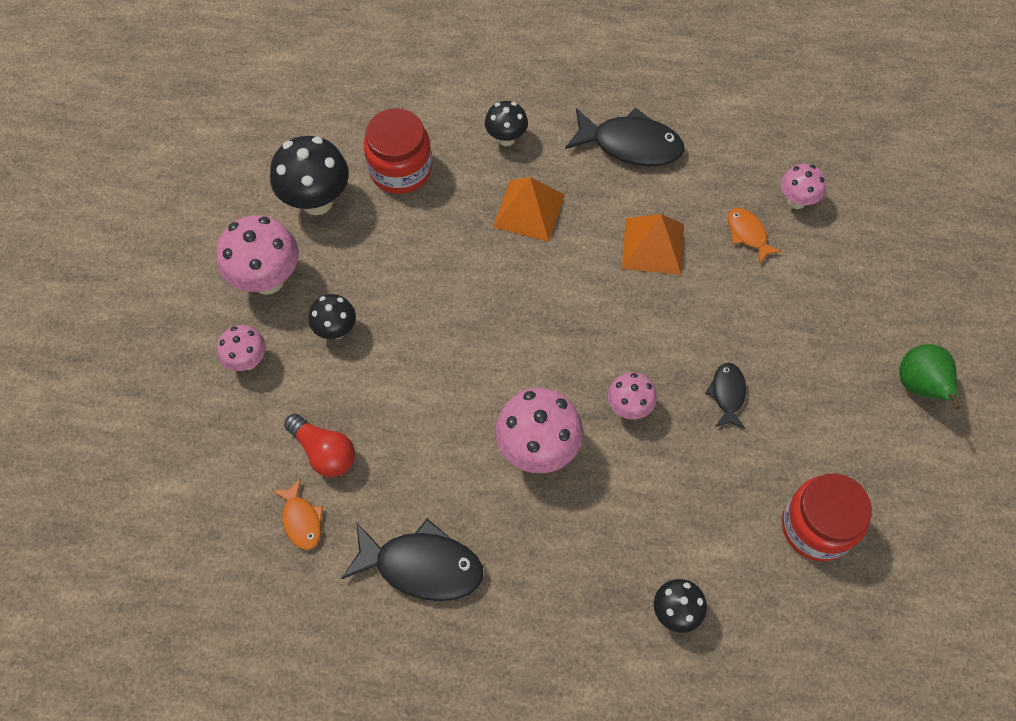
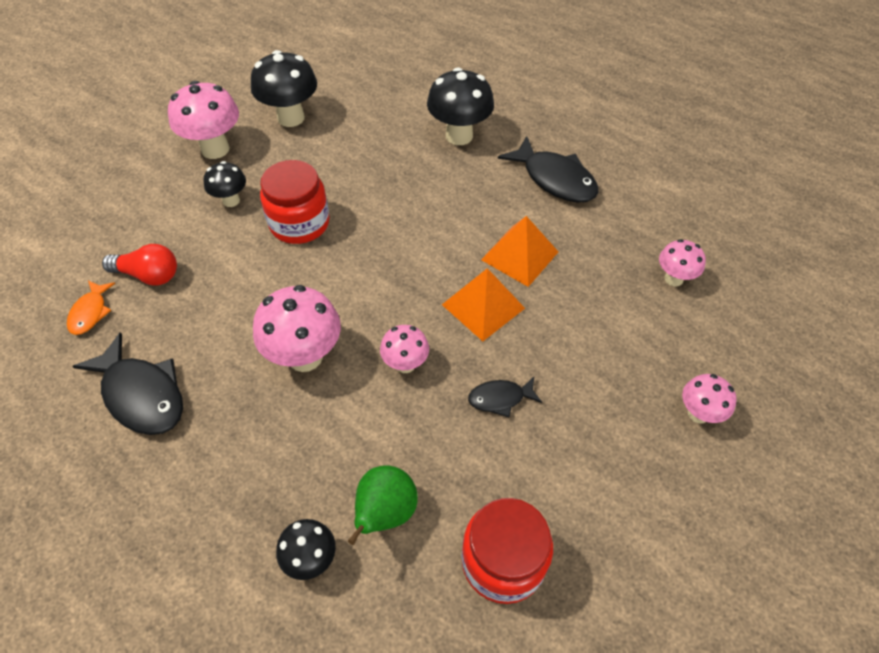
camera: 30 degrees right, 10 degrees down
pink mushroom [217,325,266,371] -> pink mushroom moved to [682,374,737,424]
red light bulb [284,414,355,477] -> red light bulb turned 60 degrees counterclockwise [102,244,177,285]
red jar [364,108,432,194] -> red jar moved to [260,160,330,244]
black mushroom [485,101,528,146] -> black mushroom [427,67,494,145], size x1.73
orange pyramid [493,177,565,242] -> orange pyramid moved to [442,268,525,341]
black fish [705,363,746,429] -> black fish turned 135 degrees counterclockwise [468,377,542,417]
orange fish [728,208,782,264] -> none
green pear [899,344,961,410] -> green pear moved to [348,465,418,545]

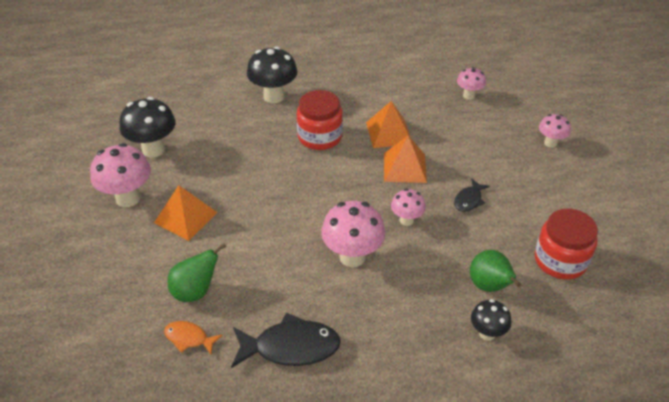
camera: 45 degrees left, 10 degrees down
orange fish [67,280,115,335] -> orange fish turned 150 degrees clockwise [164,321,222,354]
red light bulb [102,244,177,285] -> green pear [168,243,227,302]
black mushroom [204,161,246,207] -> orange pyramid [154,185,218,241]
red jar [260,160,330,244] -> red jar moved to [297,90,343,150]
black fish [498,136,599,203] -> none

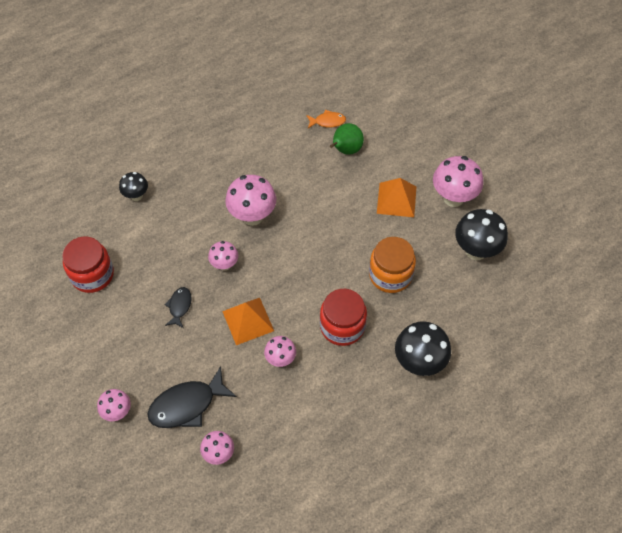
camera: 155 degrees right, 15 degrees up
black fish [231,313,341,368] -> black fish moved to [147,366,237,428]
orange pyramid [366,101,411,148] -> pink mushroom [264,336,296,367]
green pear [470,250,521,292] -> none
none -> orange jar [369,237,416,293]

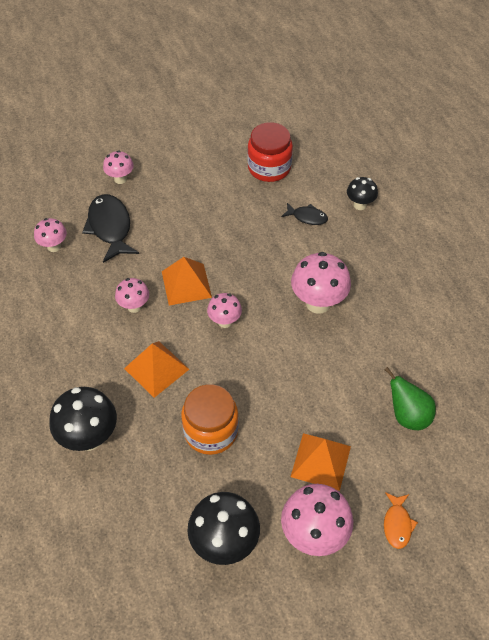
camera: 100 degrees right, 5 degrees down
black fish [164,287,192,328] -> black fish moved to [281,203,328,225]
pink mushroom [208,241,238,271] -> pink mushroom moved to [207,293,242,328]
orange fish [306,110,346,128] -> orange fish moved to [384,492,418,549]
red jar [320,289,367,346] -> orange pyramid [124,341,189,398]

